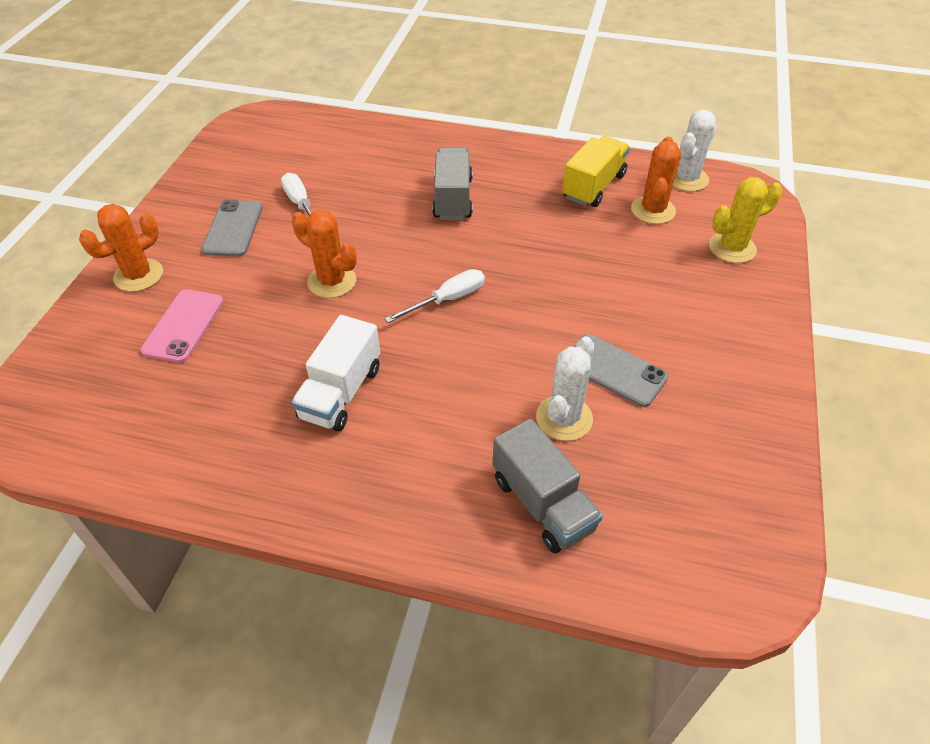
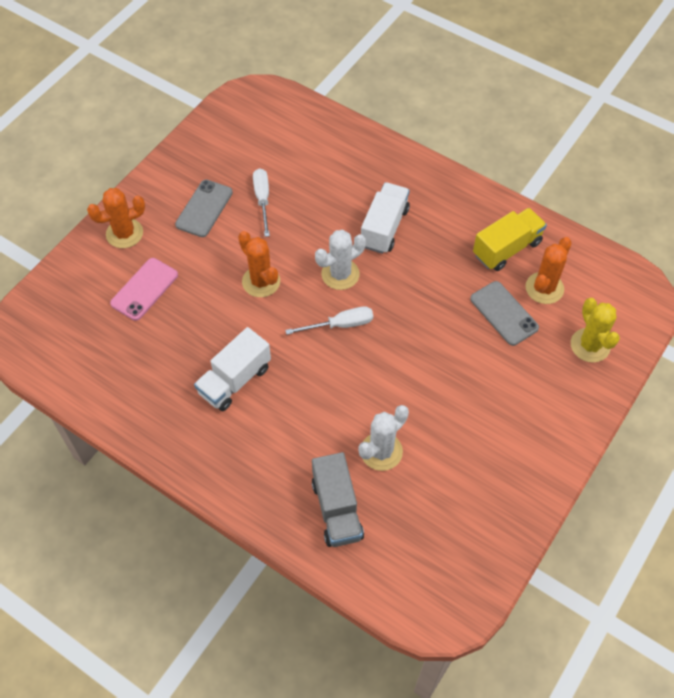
camera: 20 degrees right, 10 degrees up
grey truck [432,147,472,220] -> white truck [361,182,410,254]
grey phone [574,334,668,407] -> grey phone moved to [470,281,539,346]
white cactus [673,110,717,191] -> white cactus moved to [315,229,366,290]
yellow cactus [709,177,782,263] -> yellow cactus turned 75 degrees clockwise [571,298,620,363]

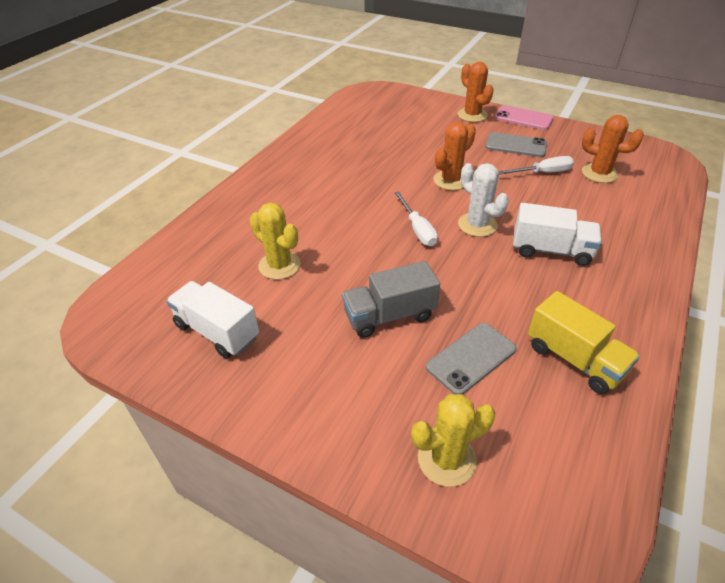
camera: 85 degrees right, 15 degrees down
pink phone [110,258,178,321] -> pink phone moved to [494,105,554,130]
white truck [194,327,271,411] -> white truck moved to [166,281,259,358]
grey truck [312,452,364,547] -> grey truck moved to [342,261,440,338]
white cactus [358,405,409,471] -> yellow cactus [250,202,301,280]
orange cactus [525,237,572,304] -> orange cactus moved to [582,115,644,183]

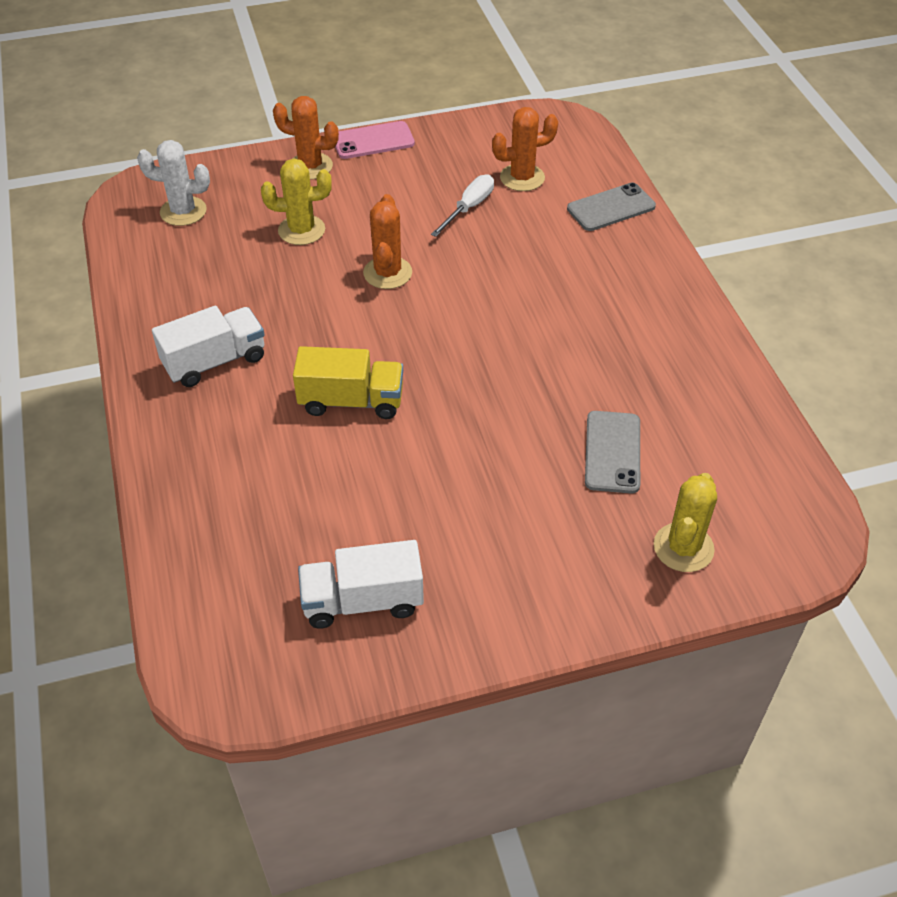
camera: 45 degrees left, 5 degrees up
yellow cactus [250,202,301,280] -> yellow cactus moved to [261,159,332,245]
grey truck [342,261,440,338] -> none
white screwdriver [394,192,438,246] -> none
white cactus [458,163,509,237] -> white cactus moved to [137,140,210,226]
grey phone [485,132,547,157] -> grey phone moved to [567,182,656,231]
white truck [513,203,602,266] -> white truck moved to [152,306,264,387]
yellow truck [528,291,640,394] -> yellow truck moved to [293,346,403,419]

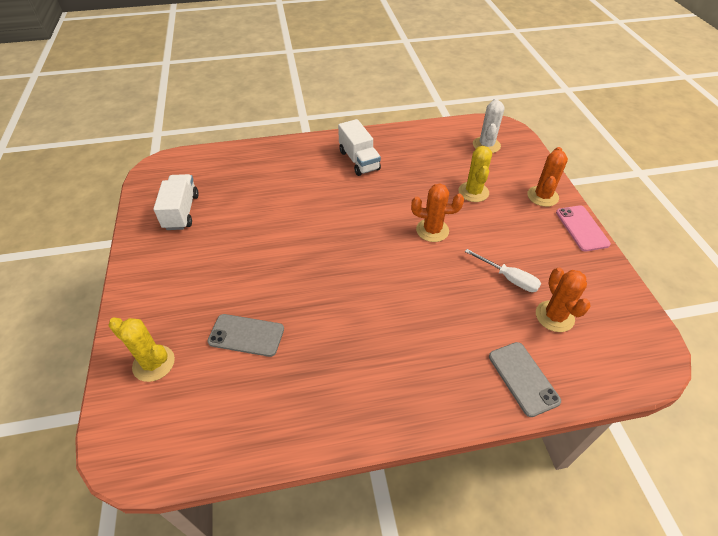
camera: 95 degrees right, 0 degrees up
yellow truck [293,346,403,419] -> none

